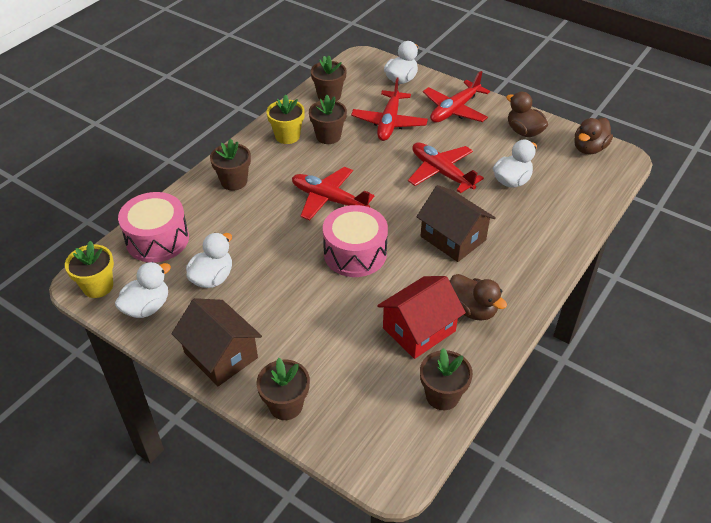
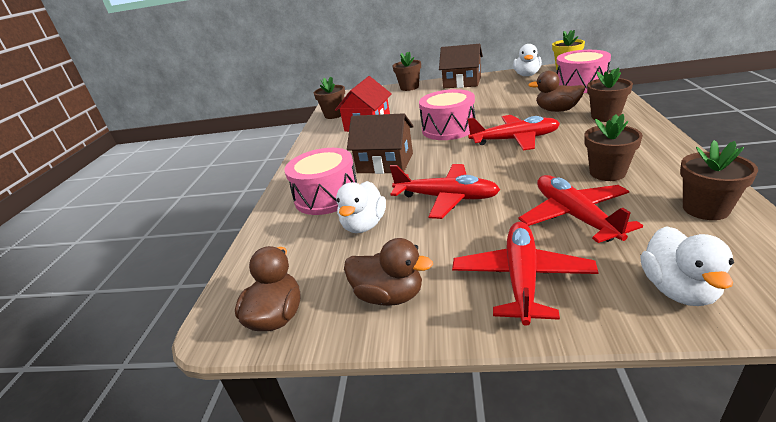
camera: 155 degrees right, 15 degrees down
white duck [186,233,232,288] -> none
yellow flower pot [266,95,305,144] -> none
brown duck [450,274,507,320] -> brown duck moved to [528,71,585,112]
none -> pink drum [284,148,357,215]

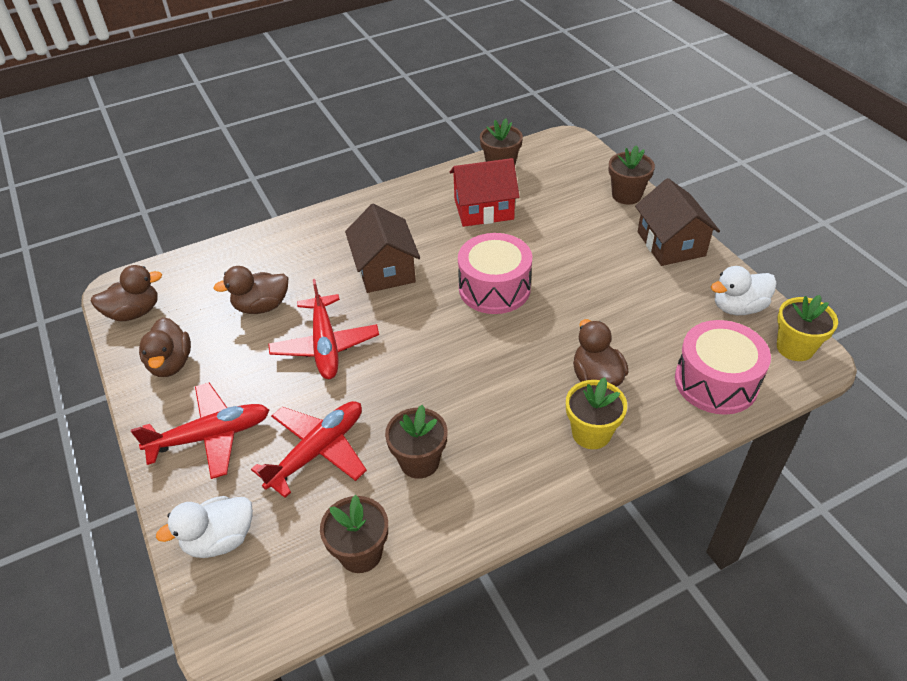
camera: 55 degrees right, 15 degrees up
pink drum [284,148,357,215] -> none
white duck [336,181,386,233] -> brown duck [213,266,288,314]
red plane [467,115,560,150] -> none
brown flower pot [587,67,633,122] -> yellow flower pot [566,377,627,449]

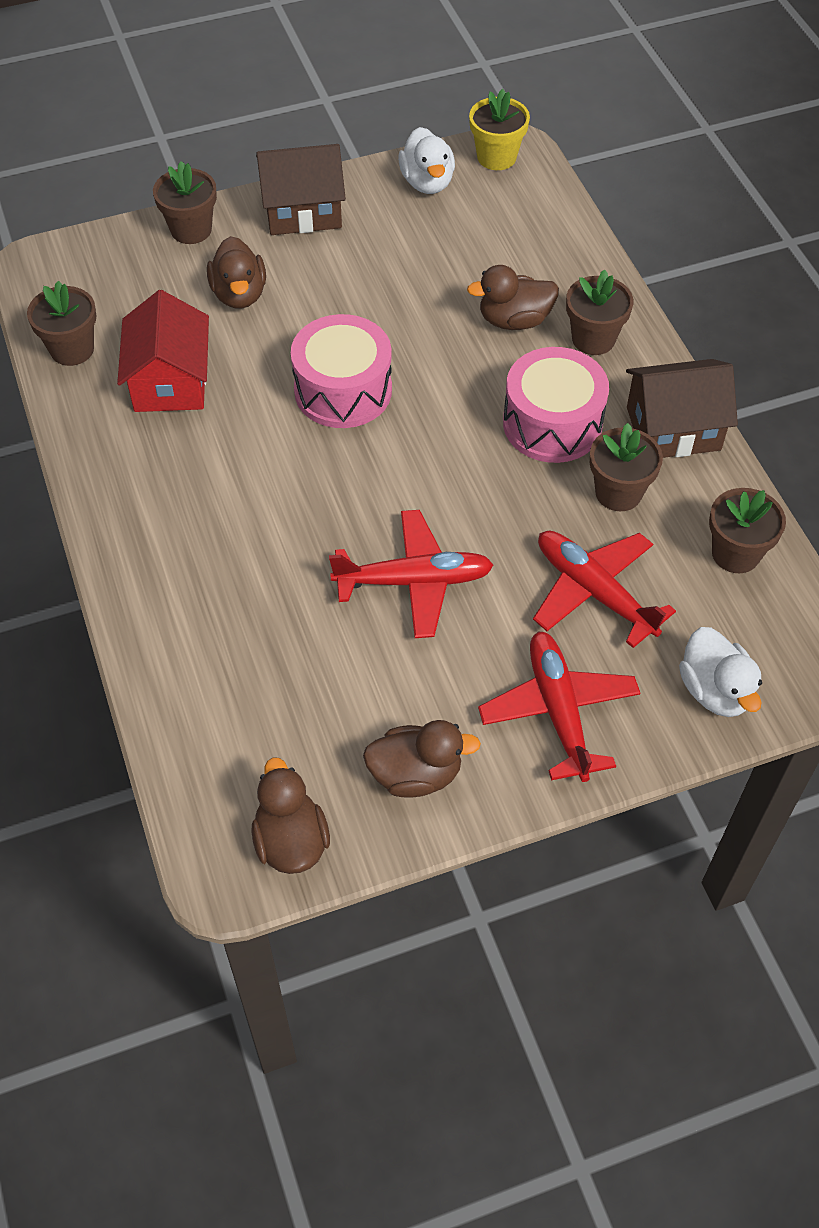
camera: 85 degrees left, 10 degrees up
brown duck [213,266,288,314] -> brown duck moved to [207,236,266,309]
brown house [345,204,420,293] -> brown house moved to [626,359,738,458]
yellow flower pot [566,377,627,449] -> brown flower pot [566,270,634,355]
pink drum [675,320,771,415] -> pink drum moved to [503,347,609,463]

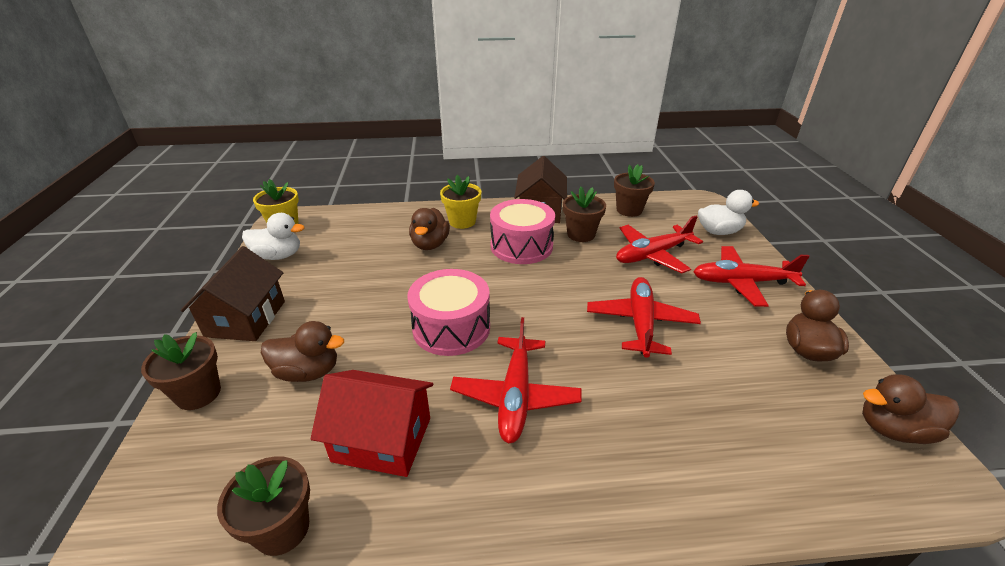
camera: 75 degrees left, 20 degrees down
brown flower pot [566,270,634,355] -> yellow flower pot [440,175,481,229]
none -> red plane [450,317,582,443]

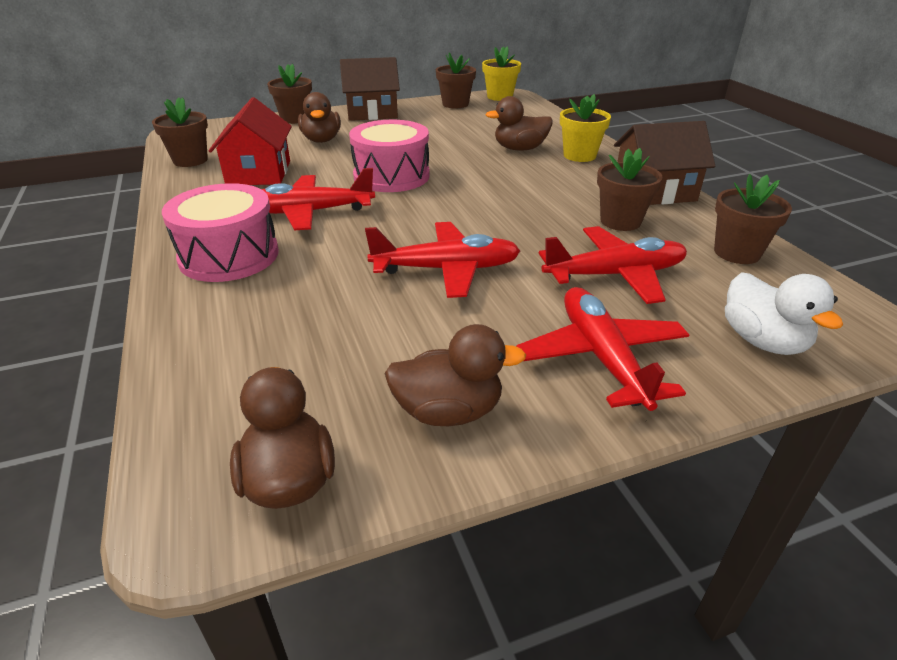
camera: 75 degrees right, 0 degrees up
white duck [242,213,304,260] -> brown flower pot [436,53,476,108]
pink drum [490,199,555,264] -> pink drum moved to [162,183,279,282]
red plane [616,216,703,273] -> red plane turned 120 degrees clockwise [539,226,687,304]

